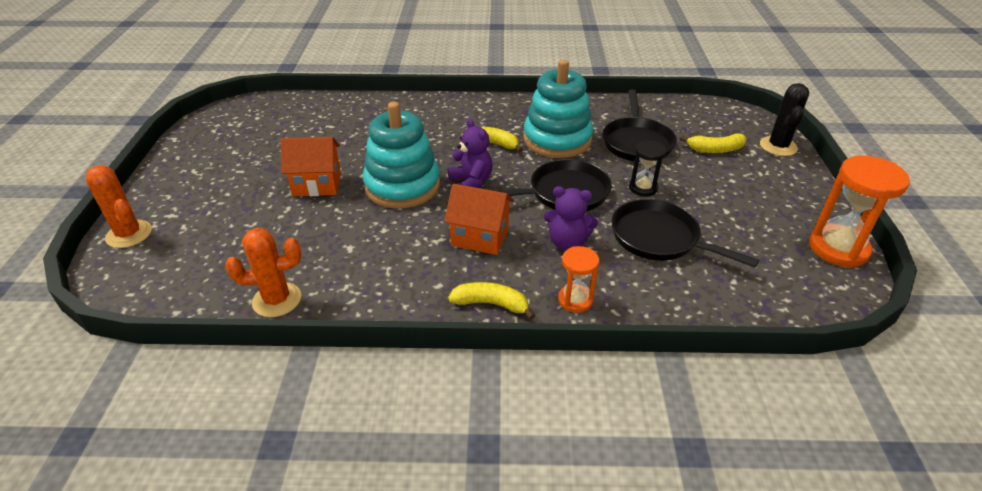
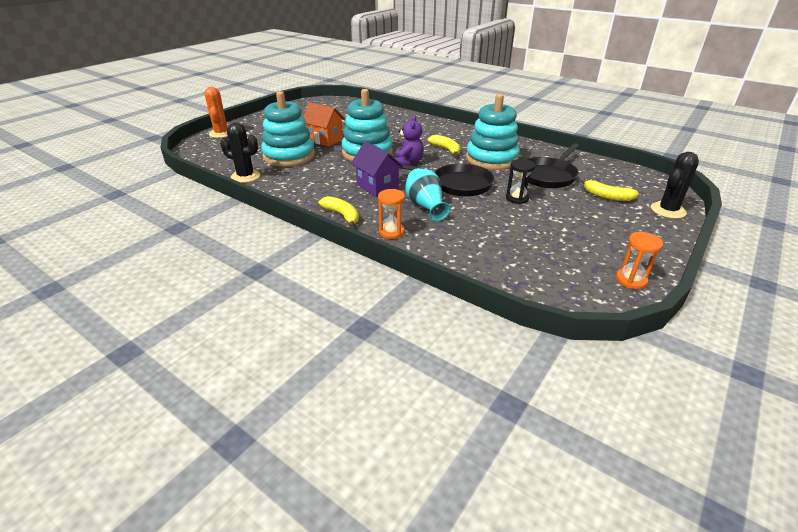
camera: 35 degrees right, 5 degrees down
orange cactus [225,228,301,317] -> black cactus [220,123,261,183]
orange house [444,184,514,255] -> purple house [351,141,403,197]
purple teddy bear [544,186,598,251] -> turquoise vase [405,168,451,221]
black pan [611,199,759,267] -> none
orange hourglass [809,155,910,268] -> orange hourglass [616,232,663,289], size x0.57
none -> turquoise stacking toy [261,91,315,167]

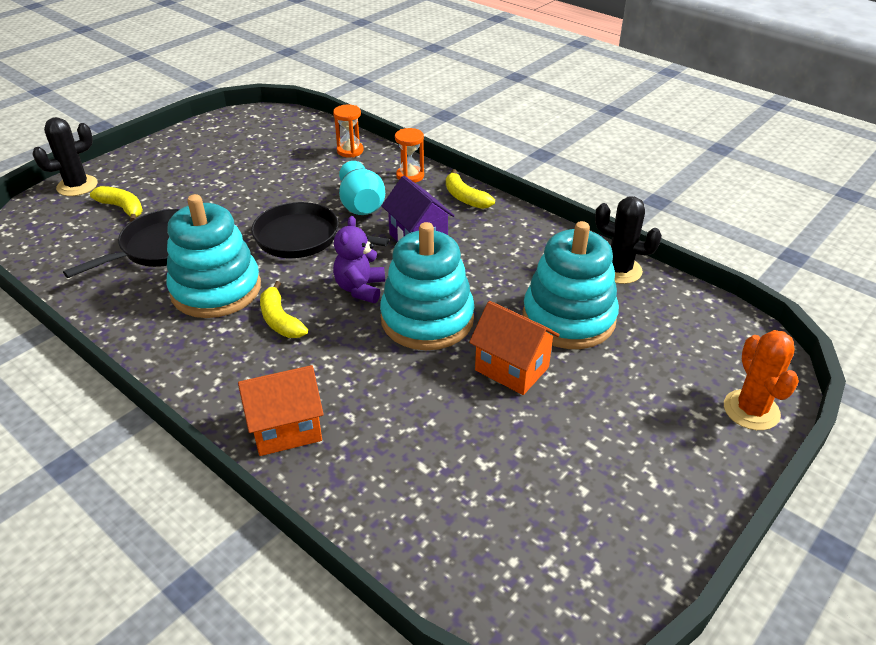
camera: 175 degrees left, 5 degrees up
black hourglass [506,159,535,204] -> none
orange hourglass [616,232,663,289] -> orange hourglass moved to [333,105,364,157]
none -> orange house [238,365,324,456]

